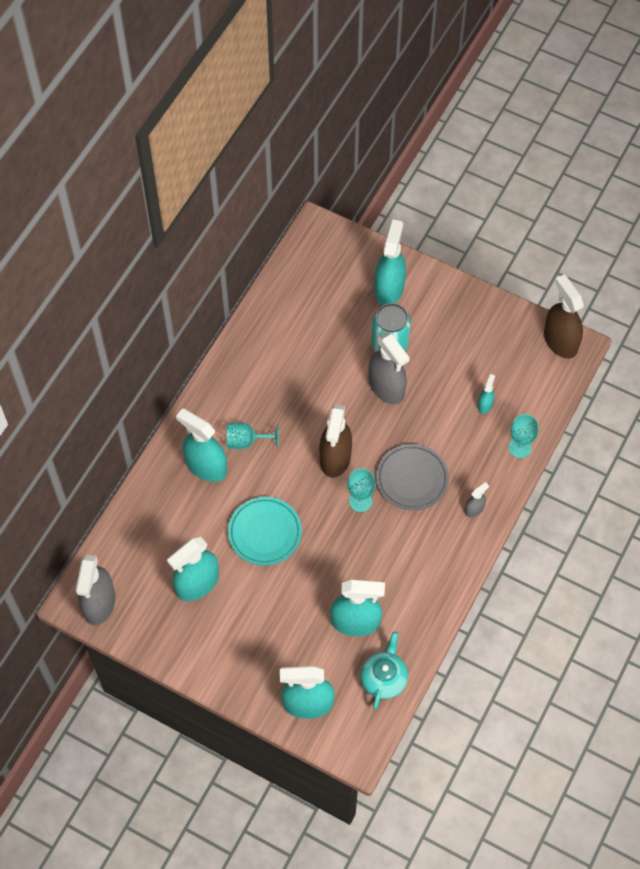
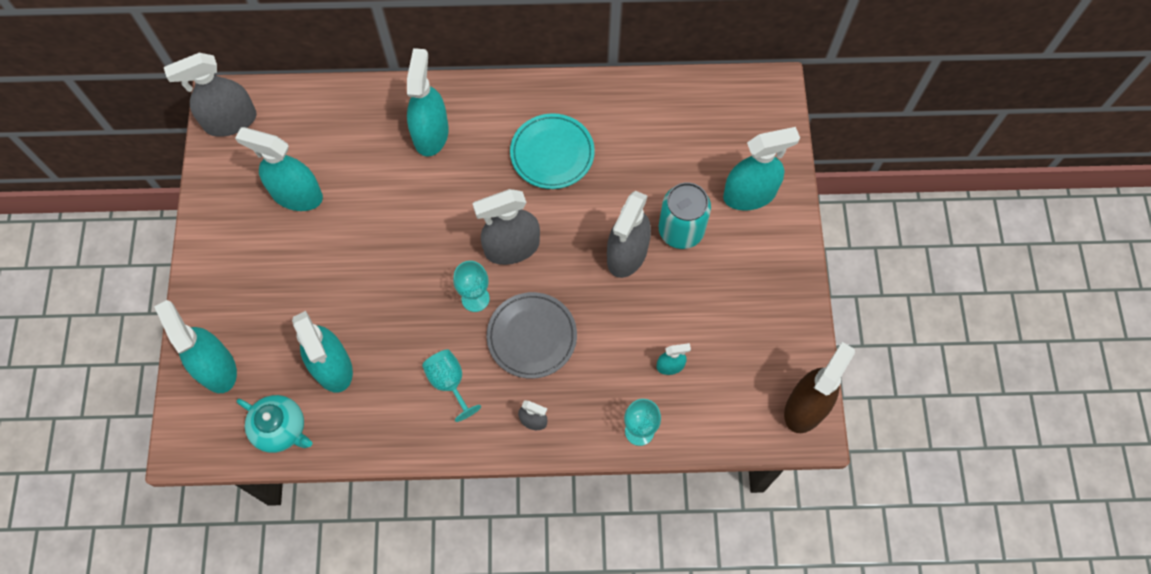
camera: 60 degrees right, 5 degrees up
turquoise goblet [227,422,279,449] -> turquoise goblet moved to [422,349,481,422]
turquoise plate [228,497,302,566] -> turquoise plate moved to [510,113,595,189]
brown spray bottle [319,404,352,478] -> grey spray bottle [473,189,540,265]
turquoise teapot [360,632,408,710] -> turquoise teapot turned 45 degrees clockwise [237,395,312,453]

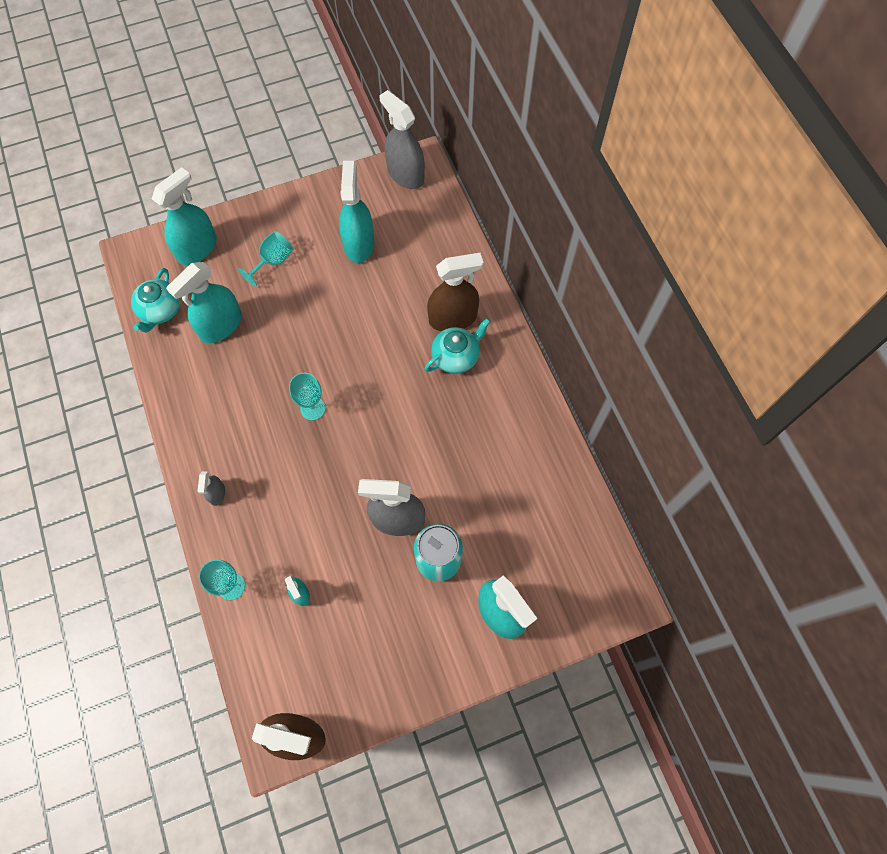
camera: 70 degrees right, 0 degrees up
turquoise spray bottle [407,48,449,157] -> brown spray bottle [427,253,483,331]
turquoise goblet [422,349,481,422] -> turquoise goblet moved to [238,231,293,286]
grey spray bottle [473,189,540,265] -> none
grey plate [487,292,577,379] -> none
turquoise plate [510,113,595,189] -> none
none -> turquoise teapot [425,318,491,374]

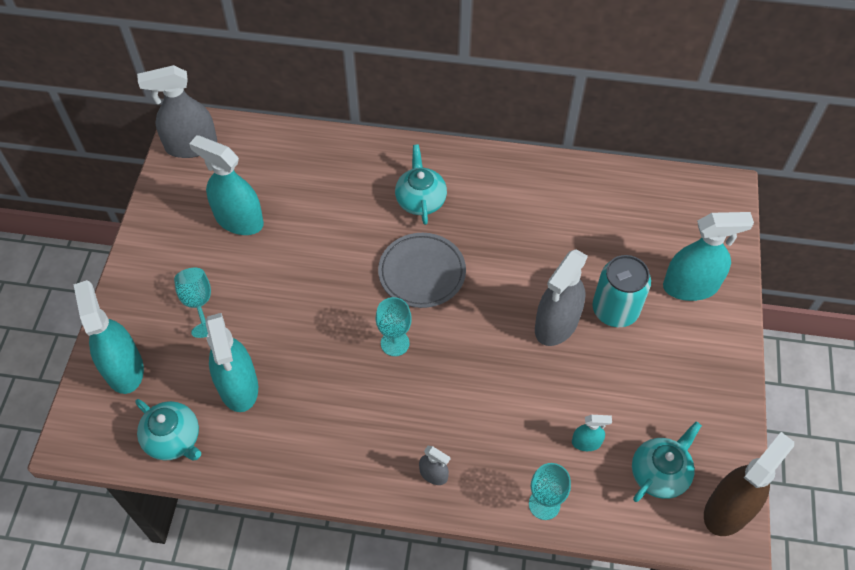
camera: 60 degrees left, 10 degrees down
brown spray bottle [427,253,483,331] -> none
none -> grey plate [378,233,466,308]
none -> turquoise teapot [632,422,702,502]

